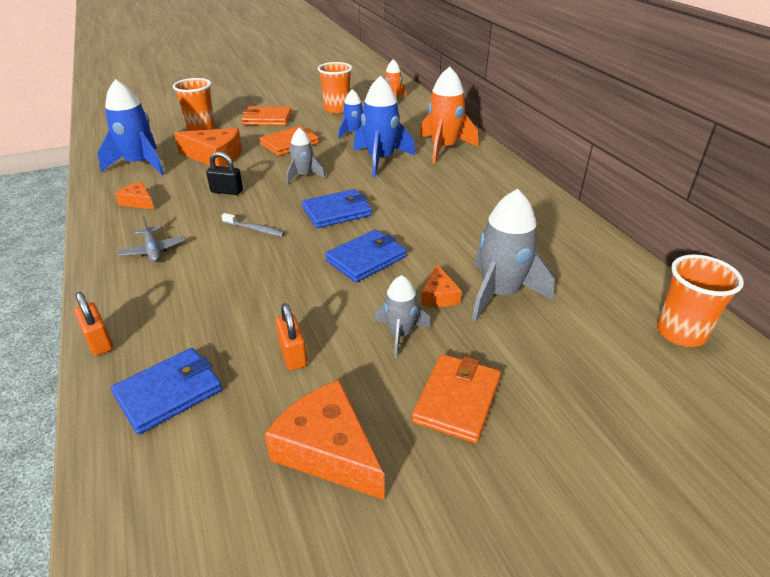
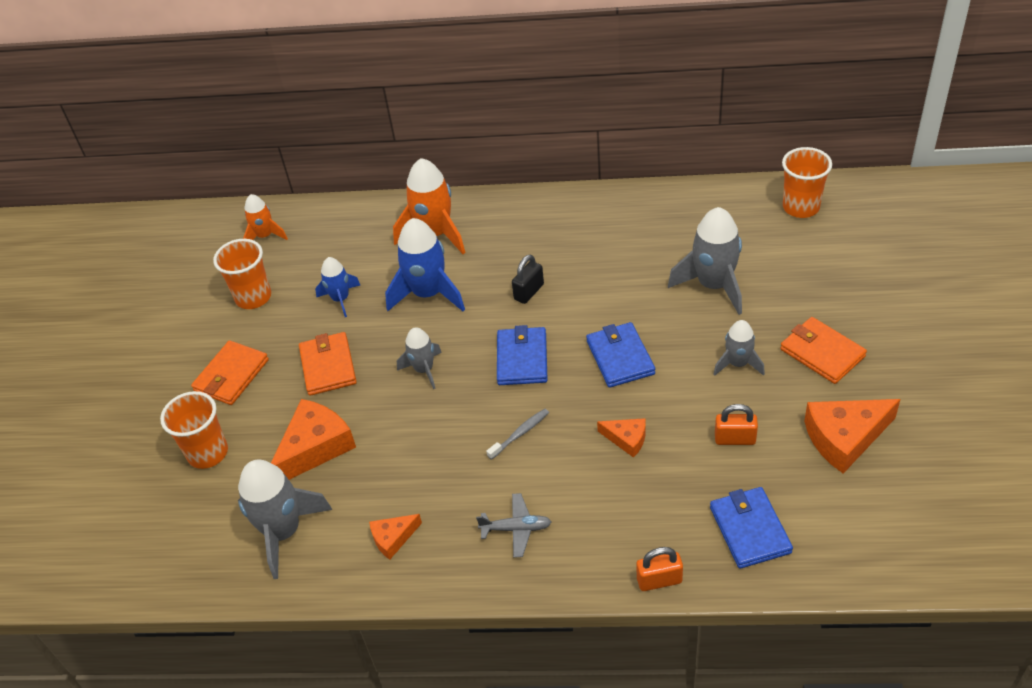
camera: 60 degrees left, 10 degrees up
blue rocket [97,79,164,175] -> grey rocket [238,460,332,579]
black padlock [206,152,243,195] -> black padlock moved to [512,254,544,304]
orange cheese [421,264,462,307] -> orange cheese moved to [597,418,646,458]

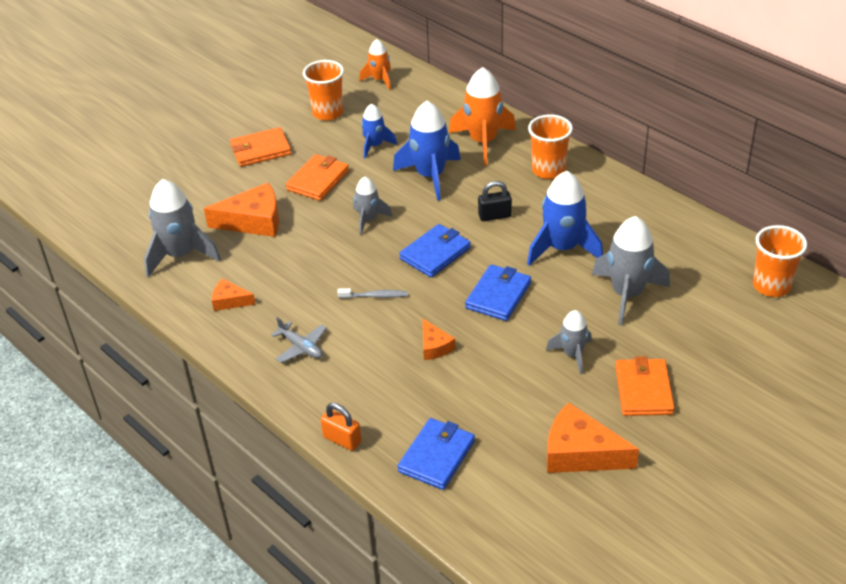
camera: 40 degrees right, 5 degrees down
orange cup [160,391,228,469] -> orange cup moved to [528,114,573,179]
orange padlock [715,404,758,445] -> none
none -> blue rocket [527,171,603,266]

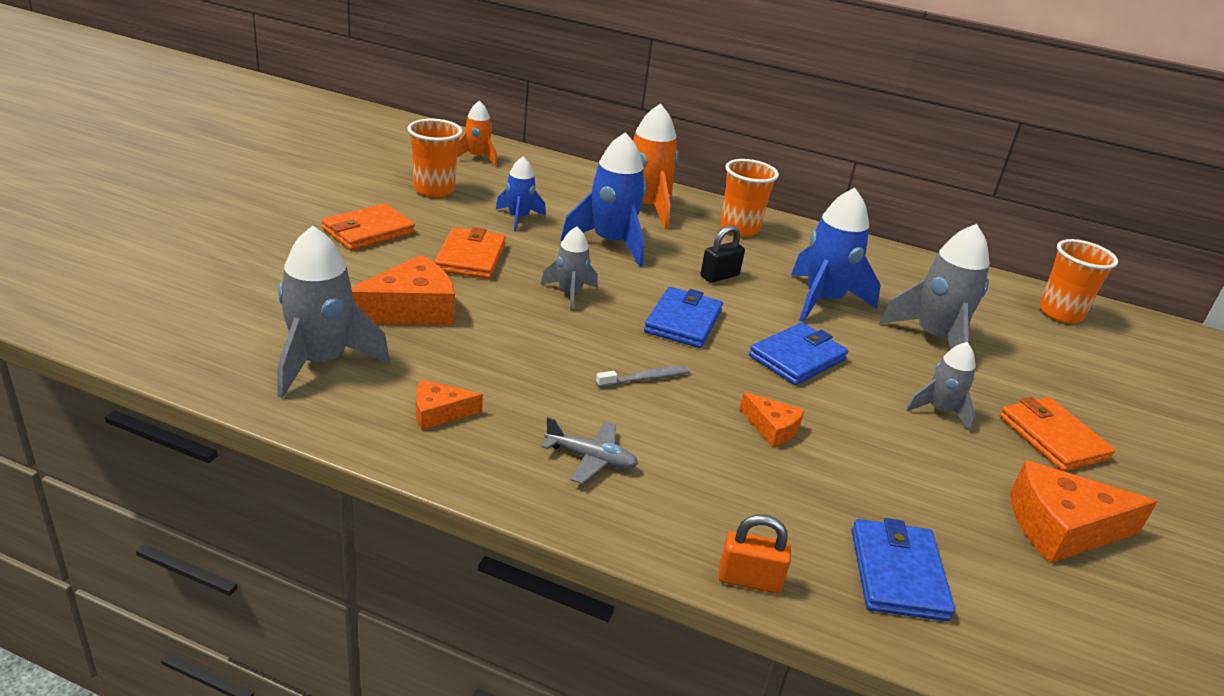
camera: 30 degrees left, 10 degrees down
blue wallet [465,264,531,321] -> blue wallet turned 45 degrees clockwise [749,323,848,385]

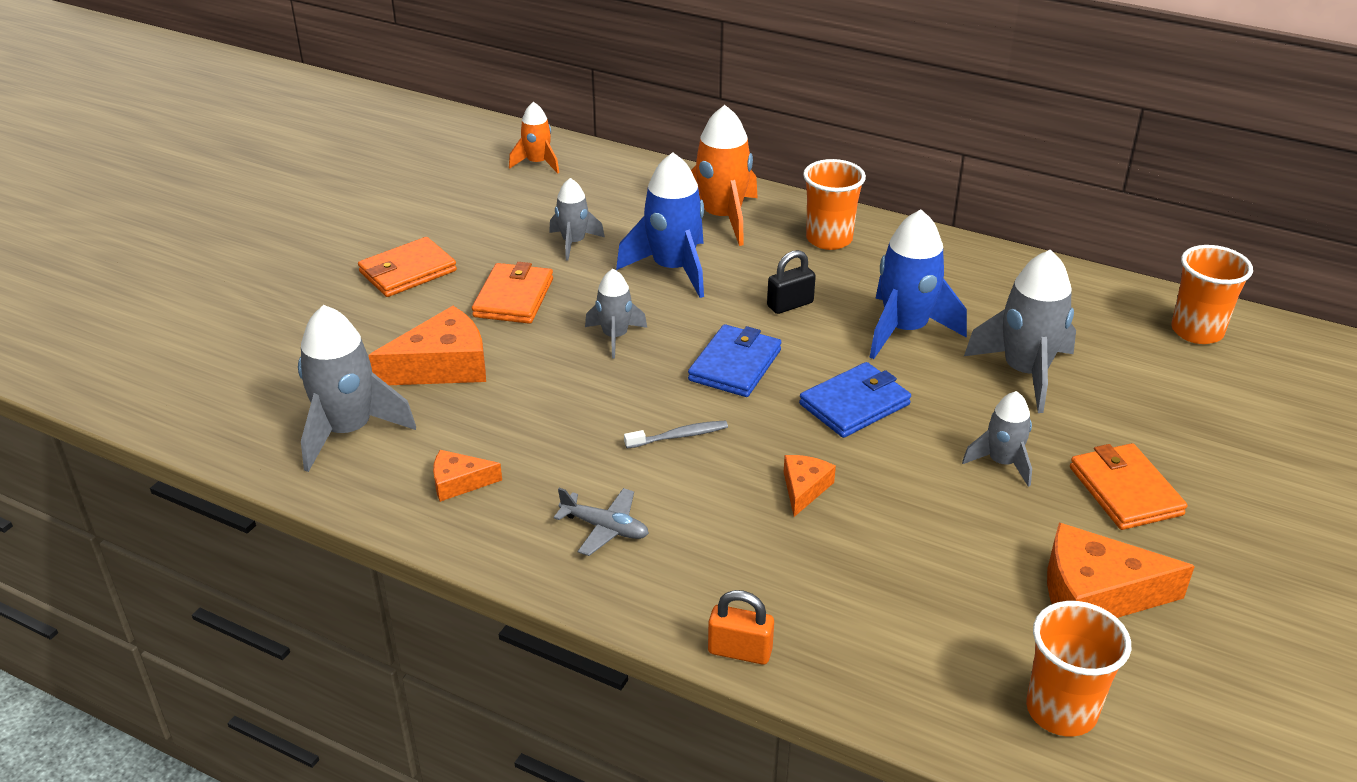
camera: 10 degrees right, 5 degrees up
orange cup [407,119,462,197] -> orange cup moved to [1026,601,1131,737]
blue rocket [496,157,546,231] -> grey rocket [549,178,605,261]
orange cheese [739,392,804,447] -> orange cheese turned 120 degrees counterclockwise [784,455,836,517]
blue wallet [852,518,955,621] -> none

